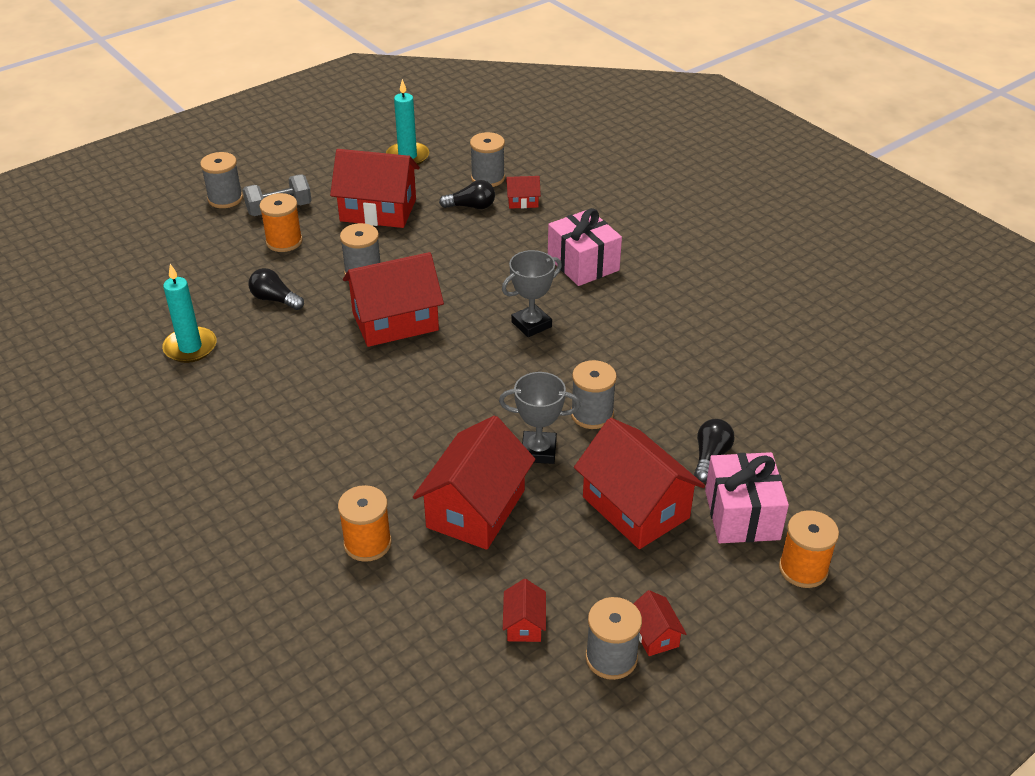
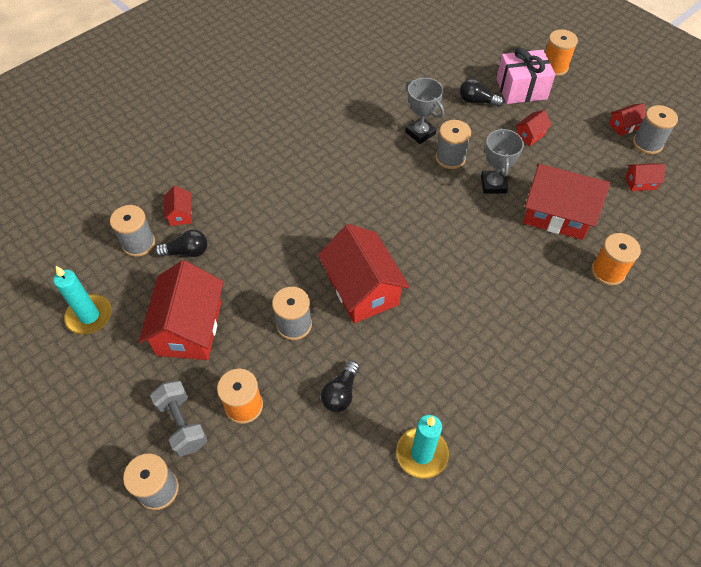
camera: 95 degrees left, 15 degrees up
black light bulb [439,180,495,209] -> black light bulb turned 90 degrees clockwise [155,229,207,257]
grey trophy [502,250,562,337] -> grey trophy moved to [405,78,444,144]
pink gift [548,208,622,286] -> none
red house [574,418,705,549] -> red house [515,110,552,146], size x0.45

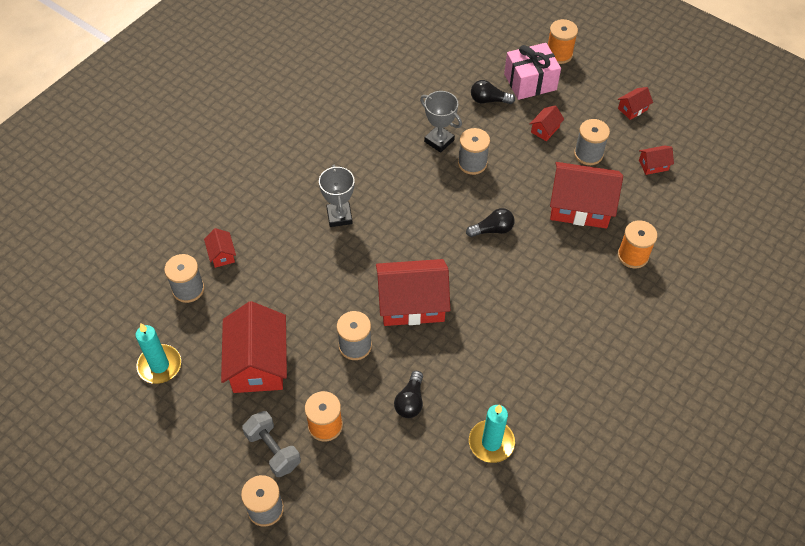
camera: 10 degrees left, 0 degrees up
black light bulb [155,229,207,257] -> black light bulb moved to [466,208,515,237]
red house [318,224,410,323] -> red house turned 60 degrees counterclockwise [376,259,450,326]
grey trophy [481,128,524,194] -> grey trophy moved to [319,165,355,227]
grey spool [633,105,678,154] -> grey spool moved to [574,119,610,165]

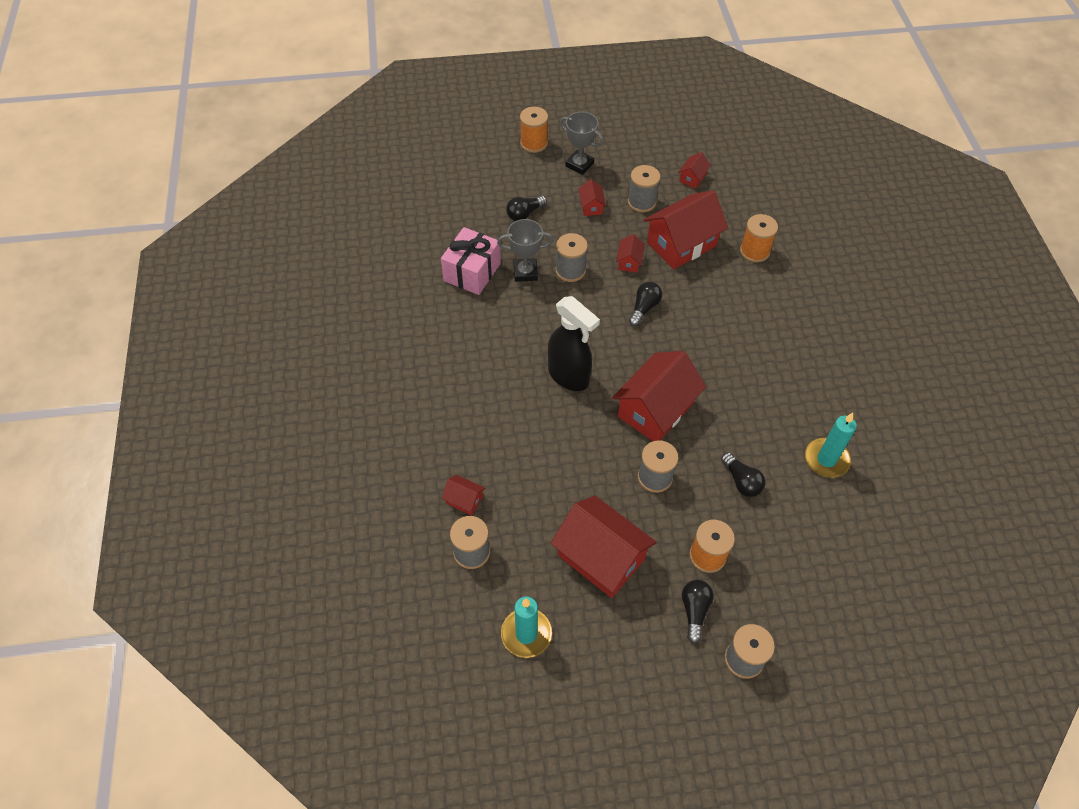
camera: 45 degrees left, 0 degrees up
grey dumbbell [242,411,301,477] -> black light bulb [682,580,714,643]
grey trophy [319,165,355,227] -> grey trophy moved to [560,112,603,175]
pink gift [504,43,561,100] -> pink gift moved to [441,227,501,295]
red house [618,87,653,120] -> red house moved to [616,234,645,273]
none -> black spray bottle [548,296,600,391]

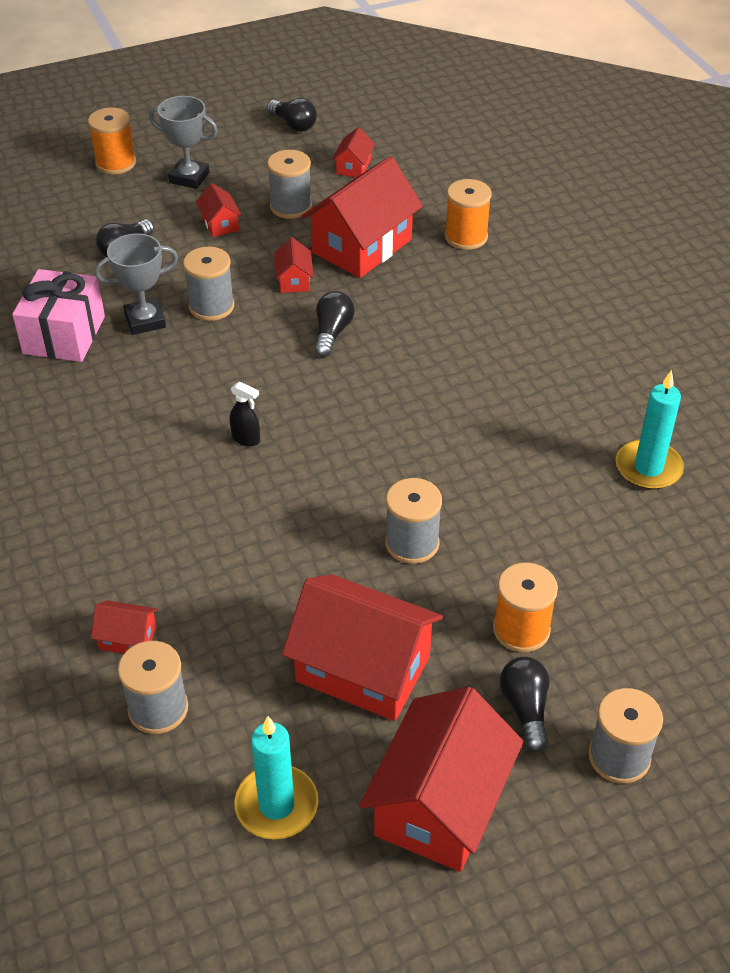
camera: 15 degrees left, 10 degrees down
black spray bottle [548,296,600,391] -> black spray bottle [230,381,260,447], size x0.42
red house [612,351,706,441] -> red house moved to [359,687,523,872]
black light bulb [721,452,766,497] -> black light bulb moved to [267,98,317,132]

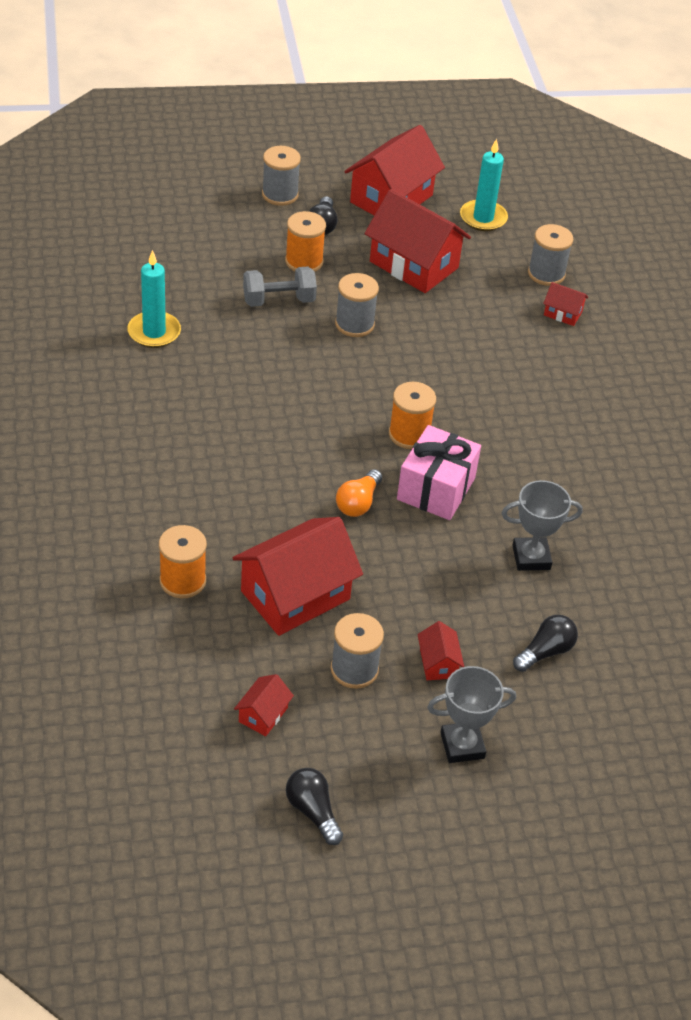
camera: 170 degrees left, 0 degrees up
pink gift [12,269,105,362] -> pink gift moved to [397,425,481,520]
orange spool [88,107,136,174] -> orange spool moved to [389,382,436,449]
grey trophy [149,96,218,189] -> grey trophy turned 45 degrees counterclockwise [427,666,516,763]
grey spool [183,247,234,321] -> none
black spray bottle [230,381,260,447] -> none
red house [274,237,313,293] -> none
black light bulb [314,291,355,357] -> orange light bulb [336,469,382,517]
none -> grey dumbbell [243,267,317,307]

